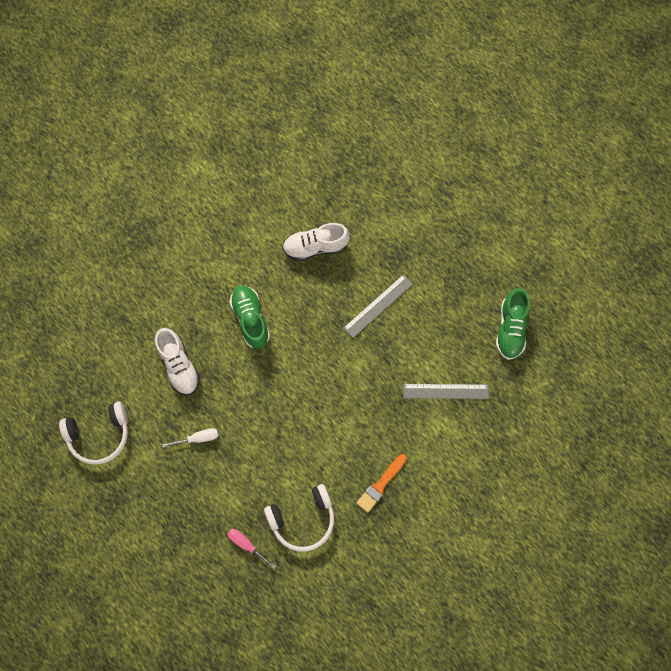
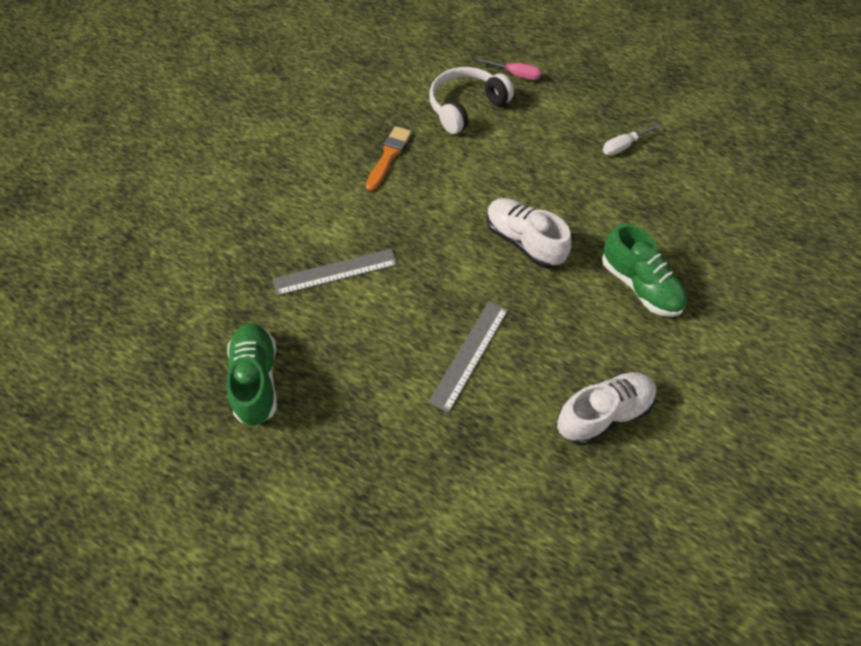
camera: 160 degrees right, 15 degrees down
white headphones [59,402,128,465] -> none
white shoe [155,328,200,395] -> white shoe moved to [486,198,571,268]

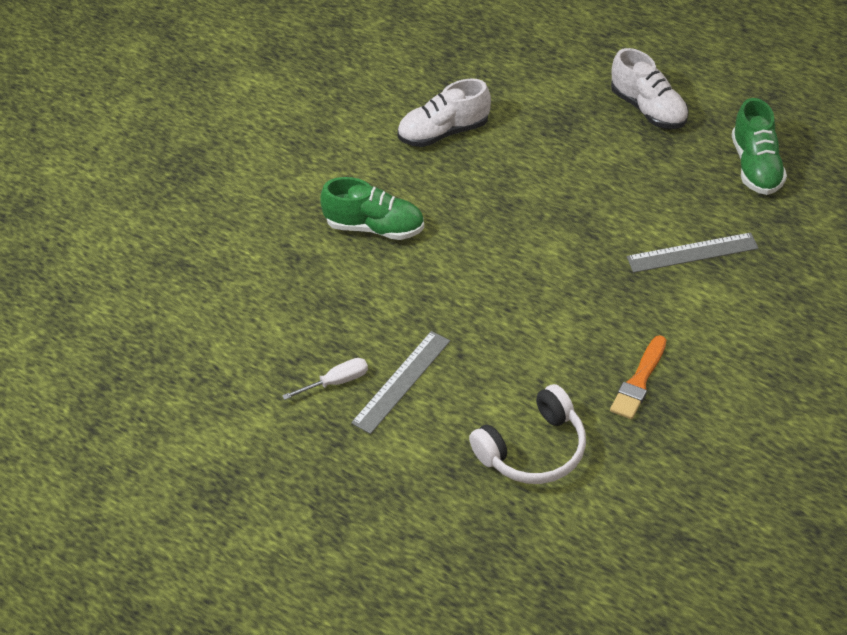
camera: 170 degrees left, 10 degrees down
grey ruler [428,301,508,413] -> grey ruler moved to [351,331,450,434]
pink screwdriver [477,58,541,80] -> none
white shoe [486,198,571,268] -> white shoe moved to [611,48,689,129]
green shoe [602,224,687,317] -> green shoe turned 135 degrees clockwise [320,177,424,240]

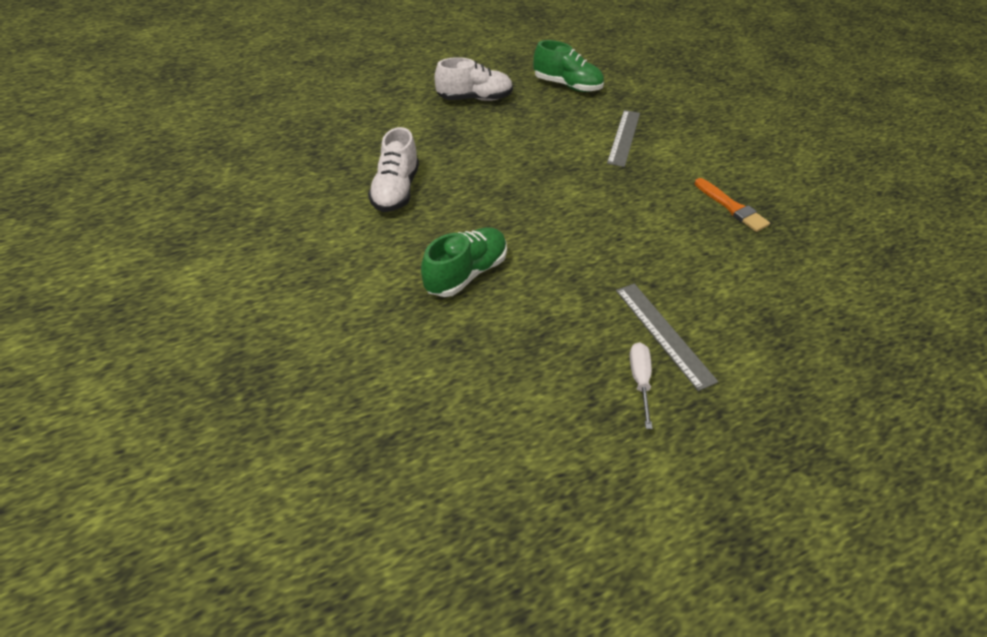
camera: 65 degrees left, 0 degrees up
white headphones [469,384,586,484] -> none

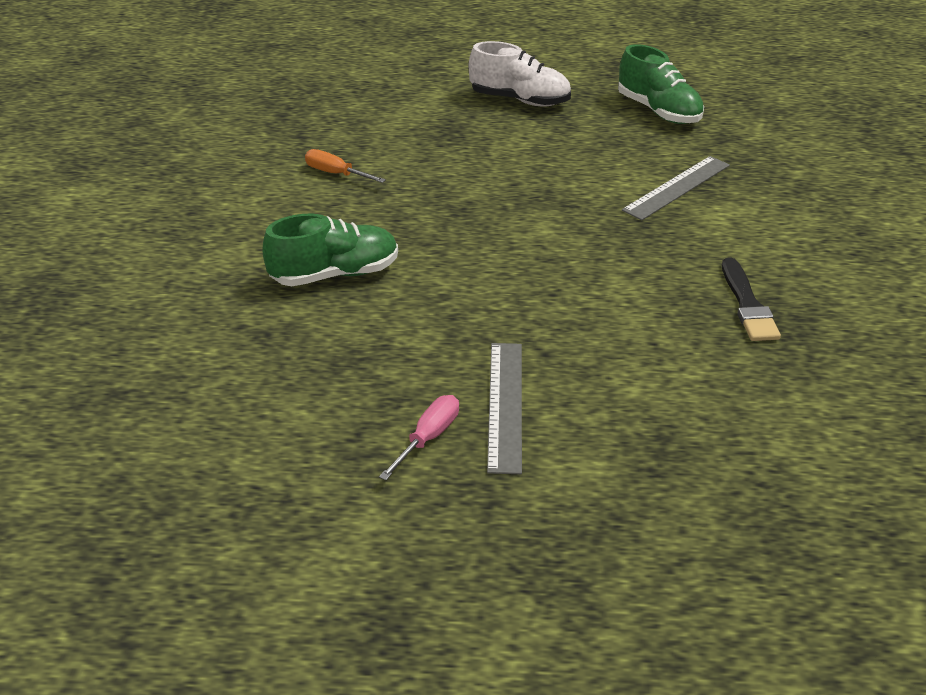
camera: 30 degrees right, 10 degrees down
white shoe [368,127,419,212] -> orange screwdriver [305,149,386,183]
white screwdriver [630,342,653,429] -> pink screwdriver [379,395,459,481]
orange brush [695,178,770,232] -> black brush [722,257,781,341]

